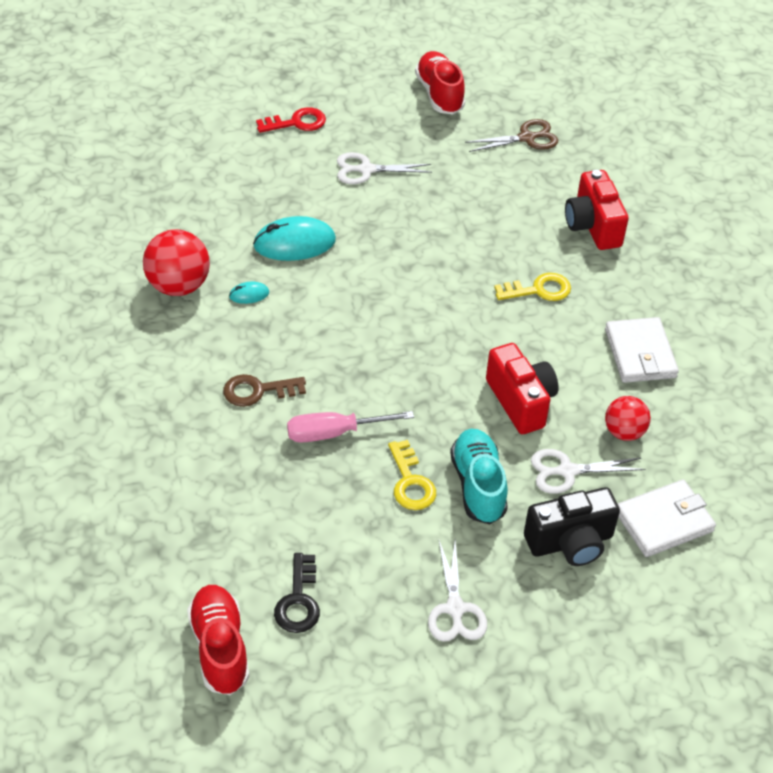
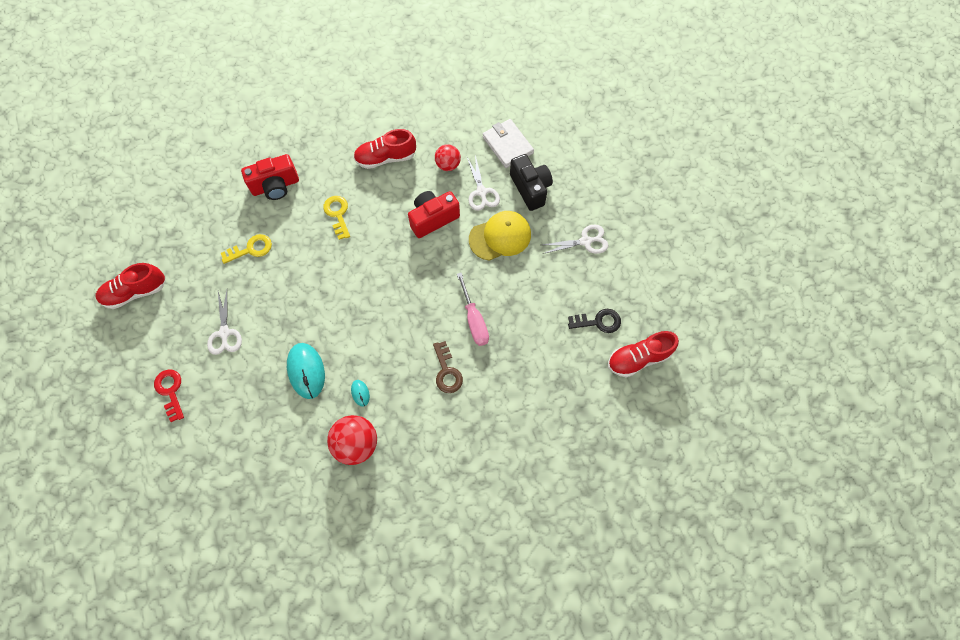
camera: 95 degrees left, 20 degrees up
yellow key [388,440,436,510] -> yellow key moved to [221,234,272,264]
turquoise shoe [450,429,508,524] -> yellow cap [469,211,531,261]
brown scissors [465,119,558,152] -> none
white wallet [605,317,679,383] -> red shoe [354,129,416,169]

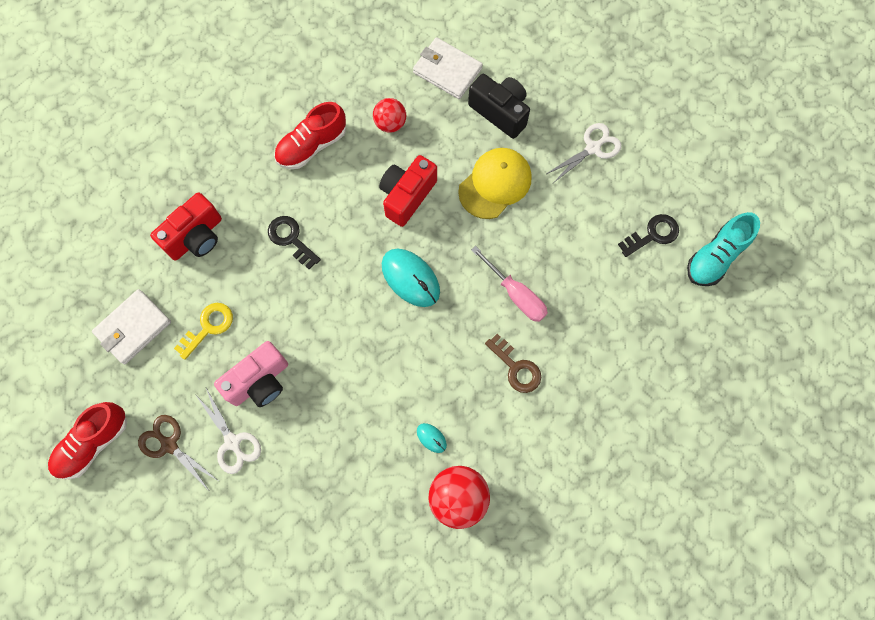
camera: 25 degrees left, 5 degrees up
red key [154,369,184,422] -> none
turquoise mouse [287,343,325,399] -> turquoise mouse moved to [382,249,440,307]
yellow key [323,196,350,240] -> black key [268,216,321,269]
white scissors [467,155,500,211] -> none
red shoe [608,331,679,378] -> turquoise shoe [687,212,760,286]
none -> white wallet [92,289,171,364]
none -> brown scissors [138,415,217,490]
none -> pink camera [214,341,288,407]

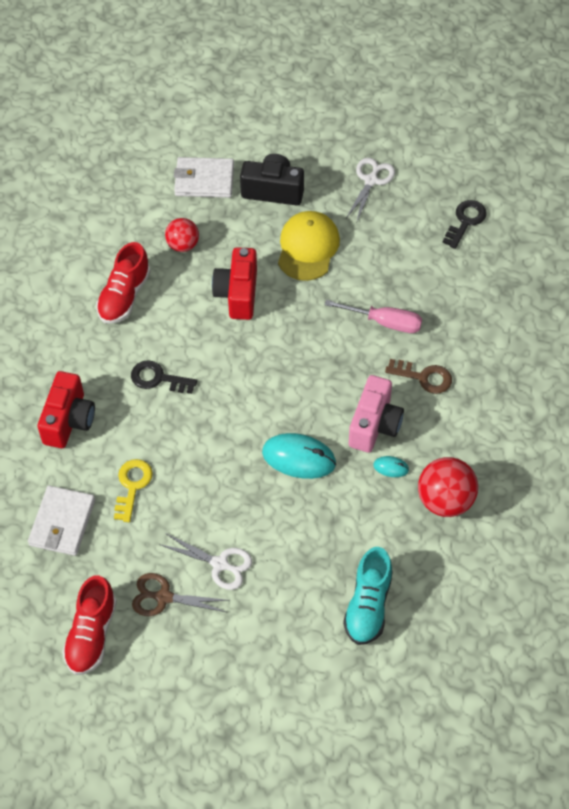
camera: 30 degrees left, 15 degrees down
pink camera [214,341,288,407] -> pink camera moved to [349,375,404,453]
turquoise mouse [382,249,440,307] -> turquoise mouse moved to [262,433,336,479]
turquoise shoe [687,212,760,286] -> turquoise shoe moved to [343,547,393,645]

